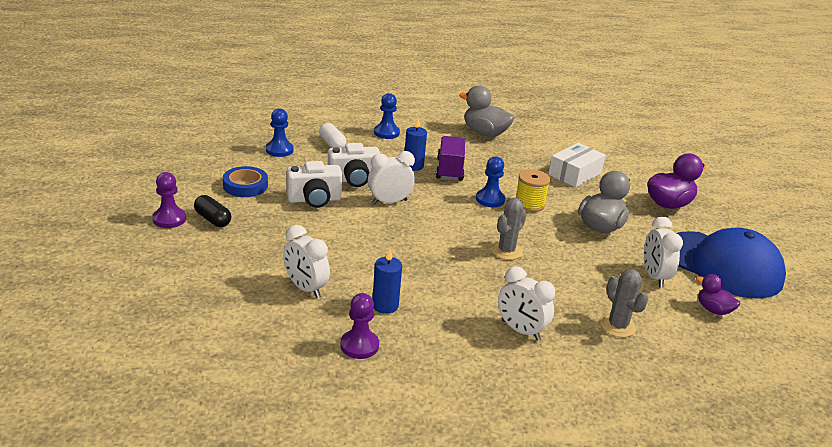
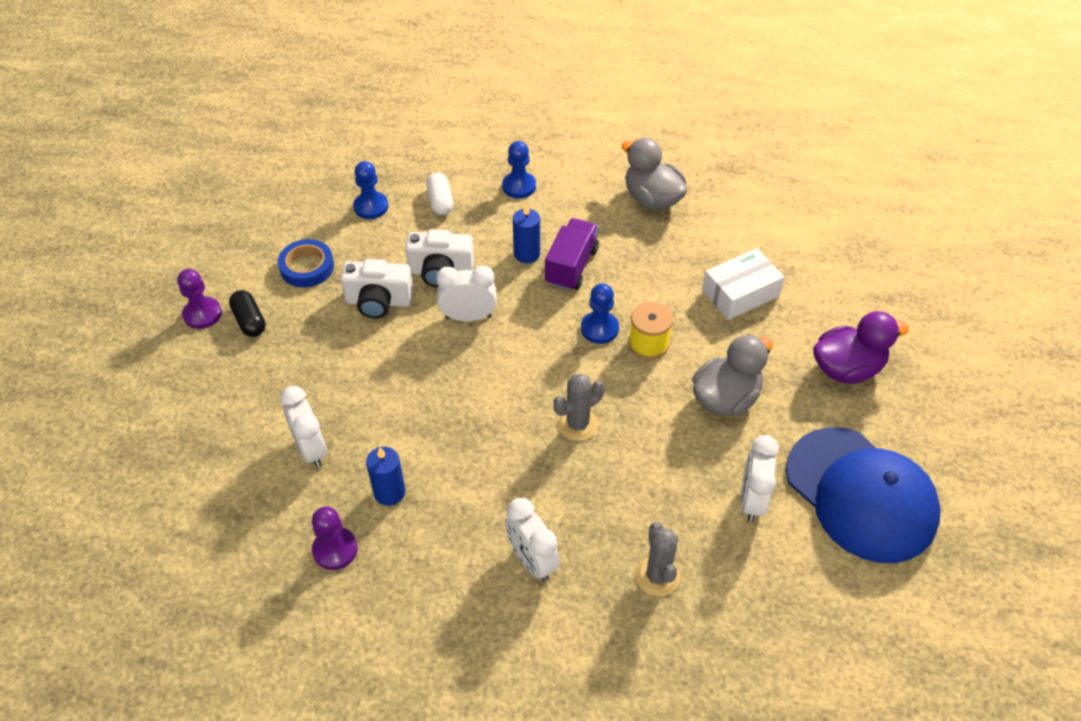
camera: 20 degrees right, 20 degrees up
purple duck [696,274,740,315] -> none

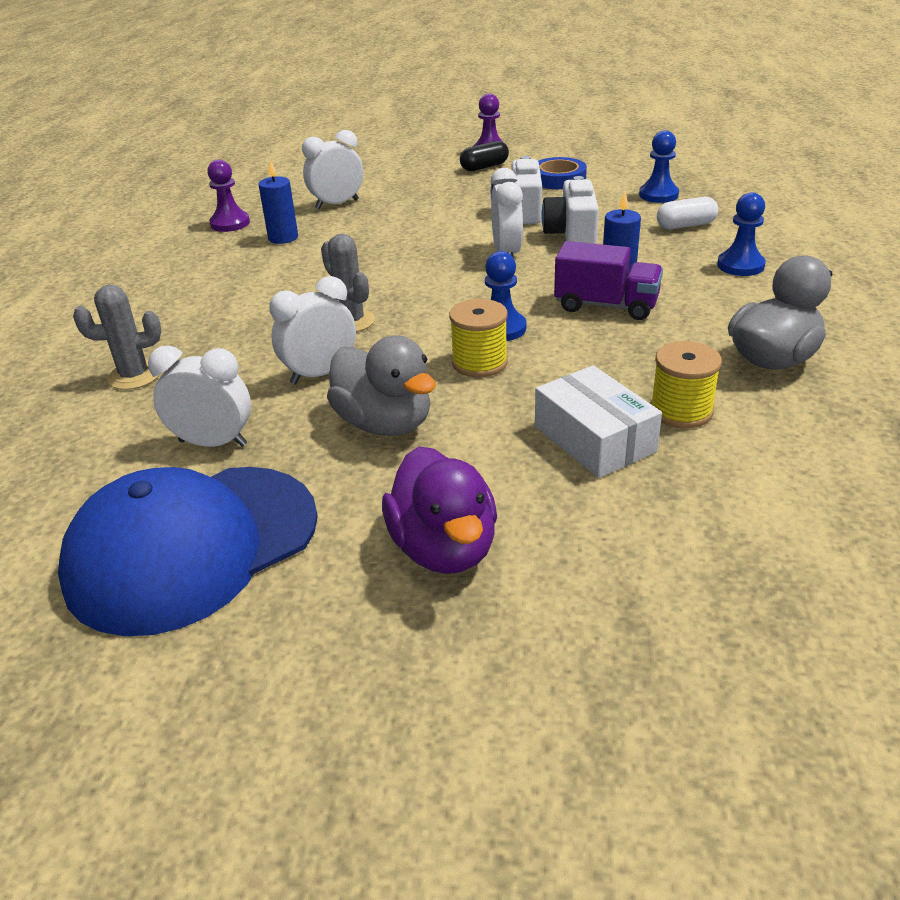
camera: 90 degrees right, 15 degrees down
white clock [505,498,560,582] -> white clock moved to [269,276,356,385]
none -> yellow spool [651,341,722,428]

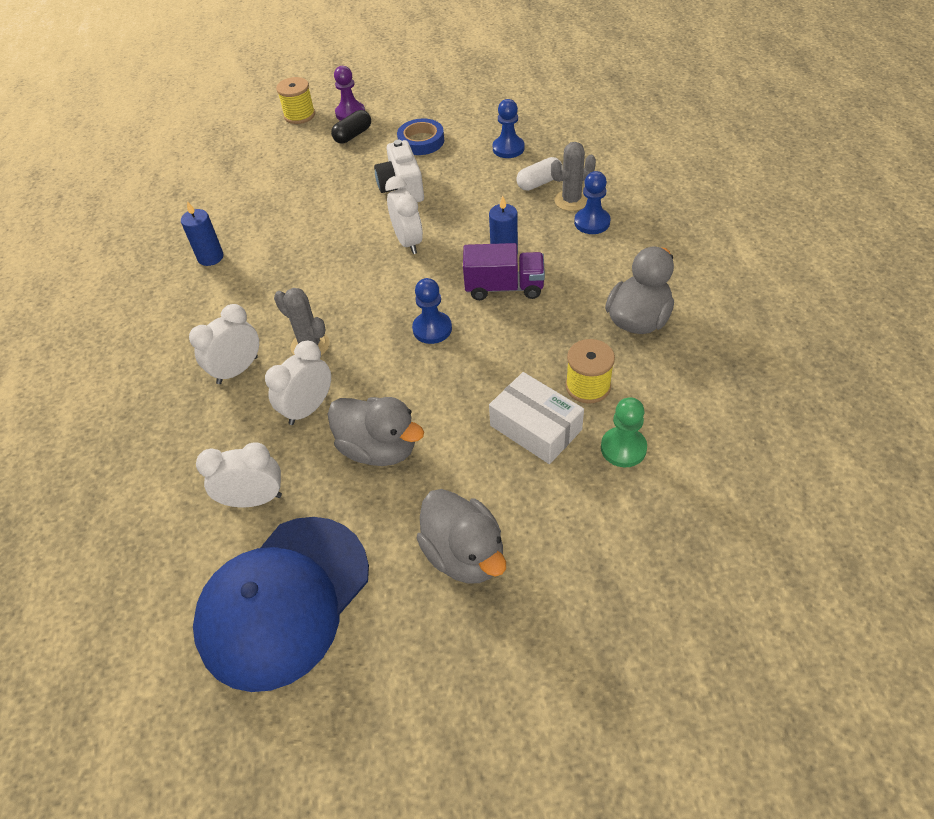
camera: 15 degrees left, 15 degrees up
grey cactus [73,285,161,390] -> grey cactus moved to [551,142,596,211]
purple pawn [207,159,250,232] -> none
white clock [302,130,363,209] -> white clock moved to [189,304,259,384]
purple duck [382,446,497,574] -> grey duck [417,489,506,584]
yellow spool [449,299,508,377] -> yellow spool moved to [276,77,315,124]
white camera [541,176,599,244] -> none
none -> green pawn [601,397,647,467]

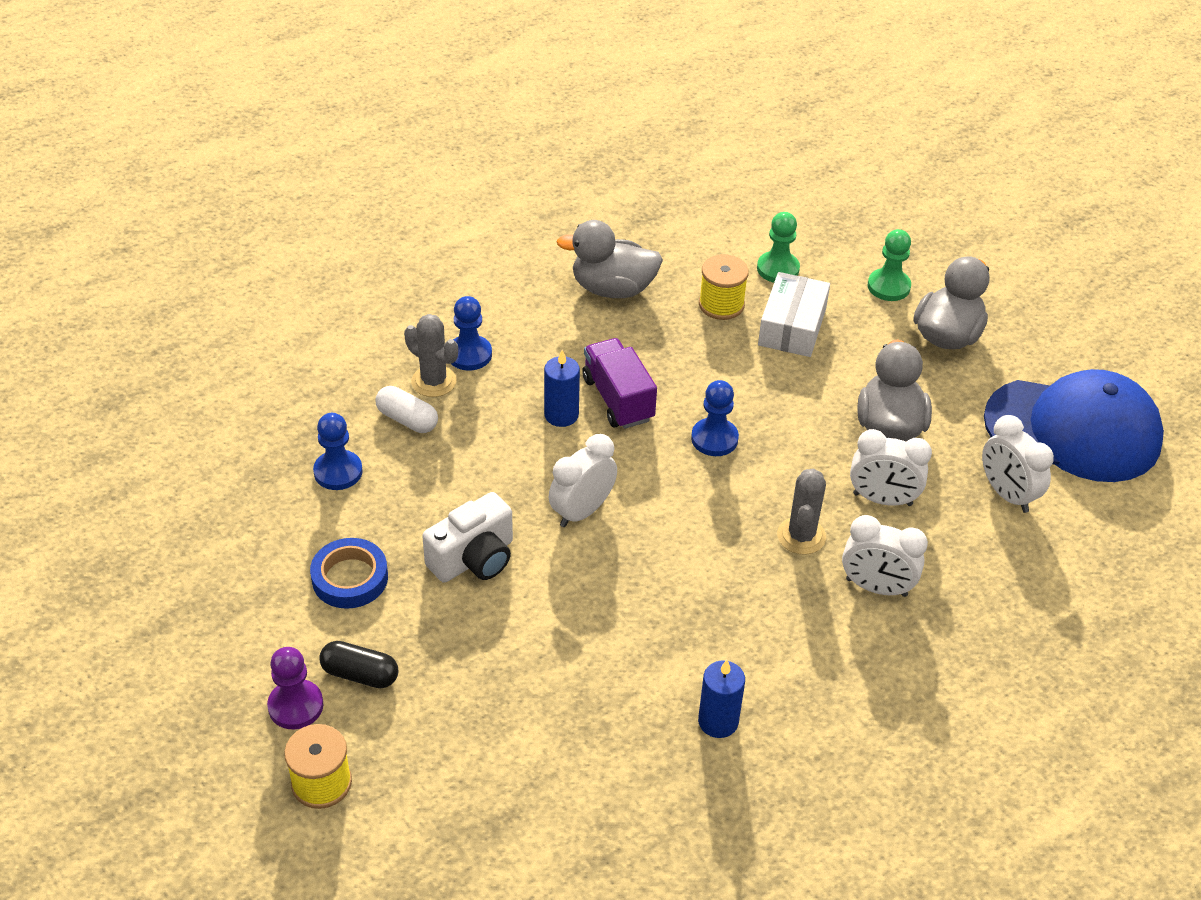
camera: 120 degrees left, 5 degrees down
none -> green pawn [868,229,911,301]

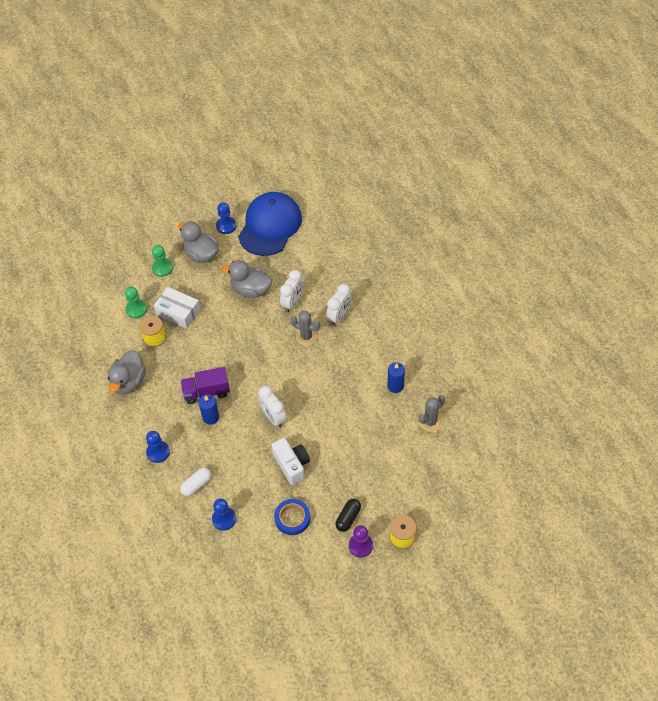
camera: 75 degrees left, 10 degrees up
grey cactus [404,314,458,397] -> grey cactus moved to [419,395,445,432]
blue pawn [691,380,739,456] -> blue pawn moved to [216,202,237,234]
white clock [982,415,1054,513] -> none

